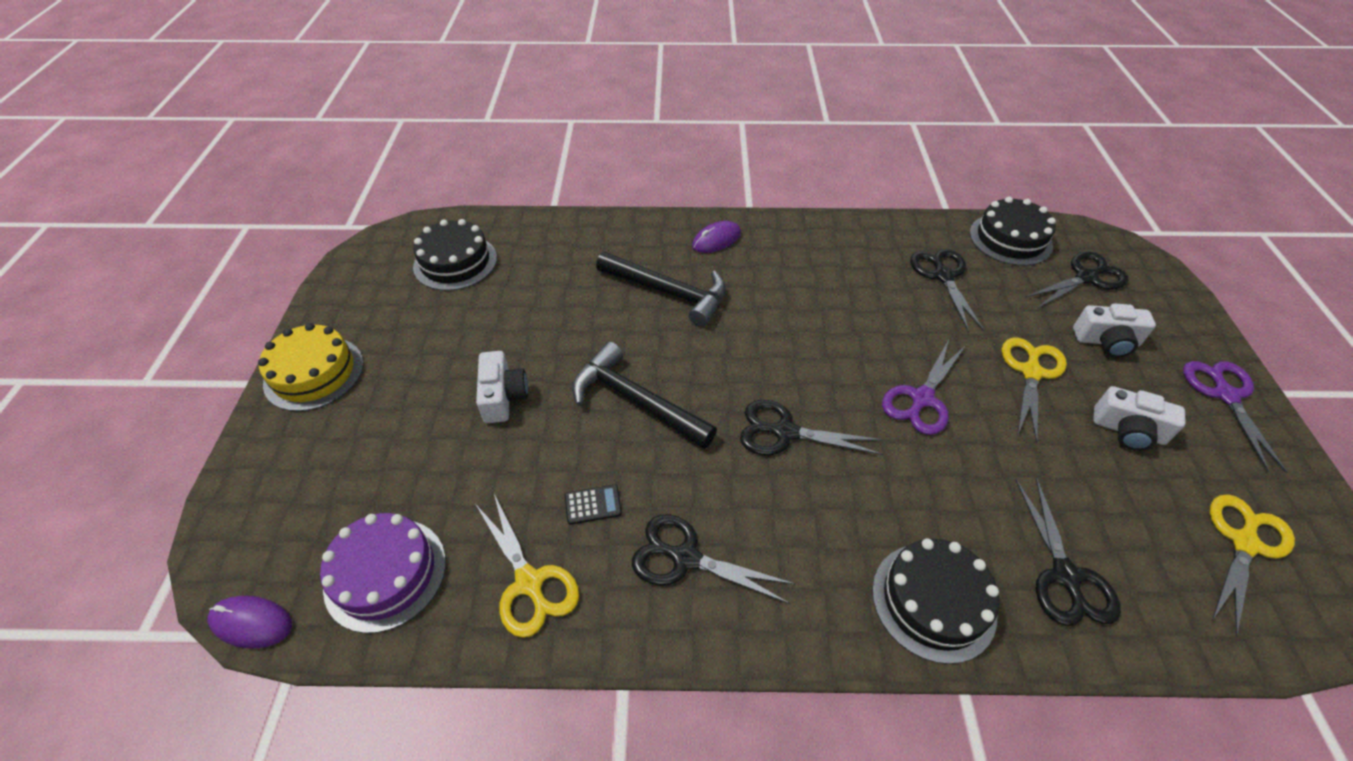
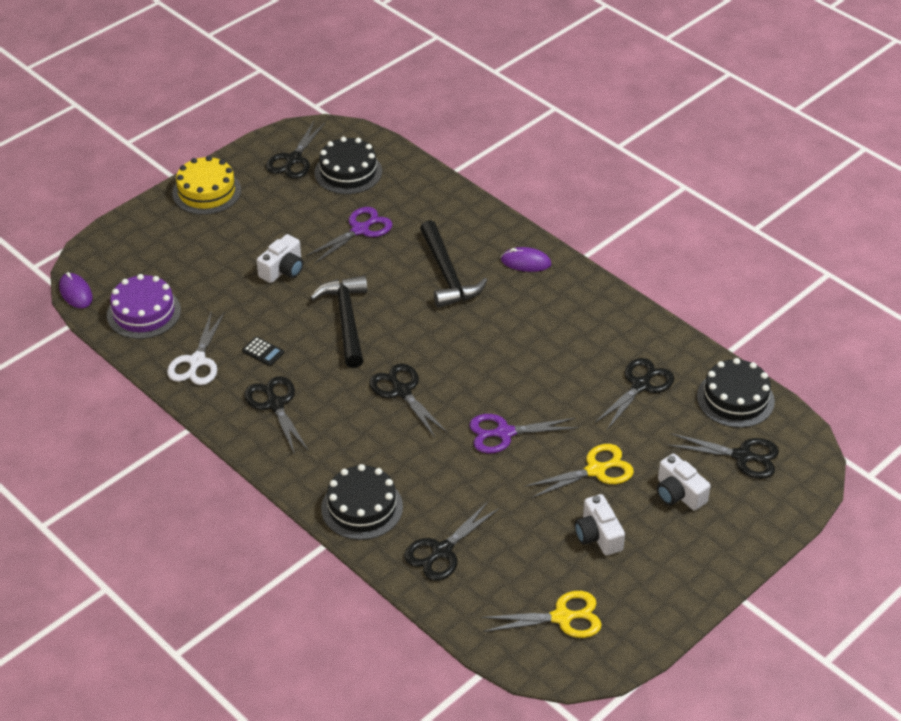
camera: 45 degrees right, 5 degrees down
yellow scissors [476,494,579,638] -> white scissors [167,311,225,385]
purple scissors [1183,361,1288,473] -> purple scissors moved to [306,207,392,263]
none -> black scissors [266,121,326,179]

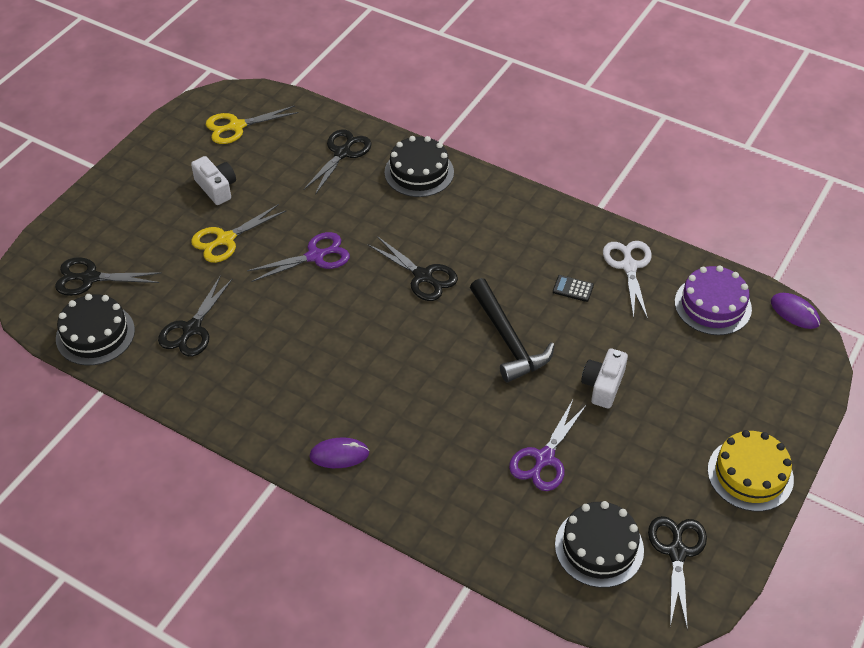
camera: 165 degrees right, 5 degrees up
black scissors [244,376,309,455] -> none
black hammer [420,220,488,308] -> none
white camera [657,454,711,510] -> none

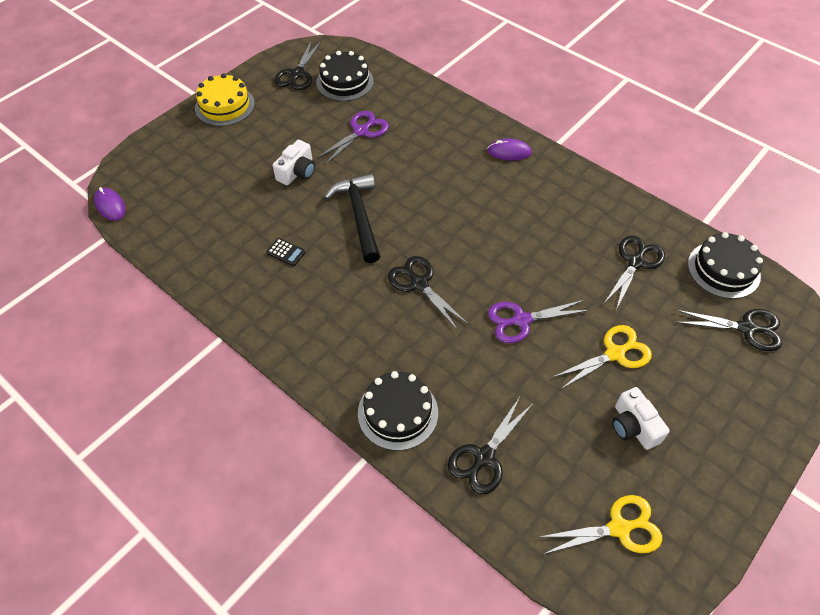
camera: 170 degrees left, 5 degrees up
white scissors [603,241,652,319] -> none
purple cake [675,265,752,335] -> none

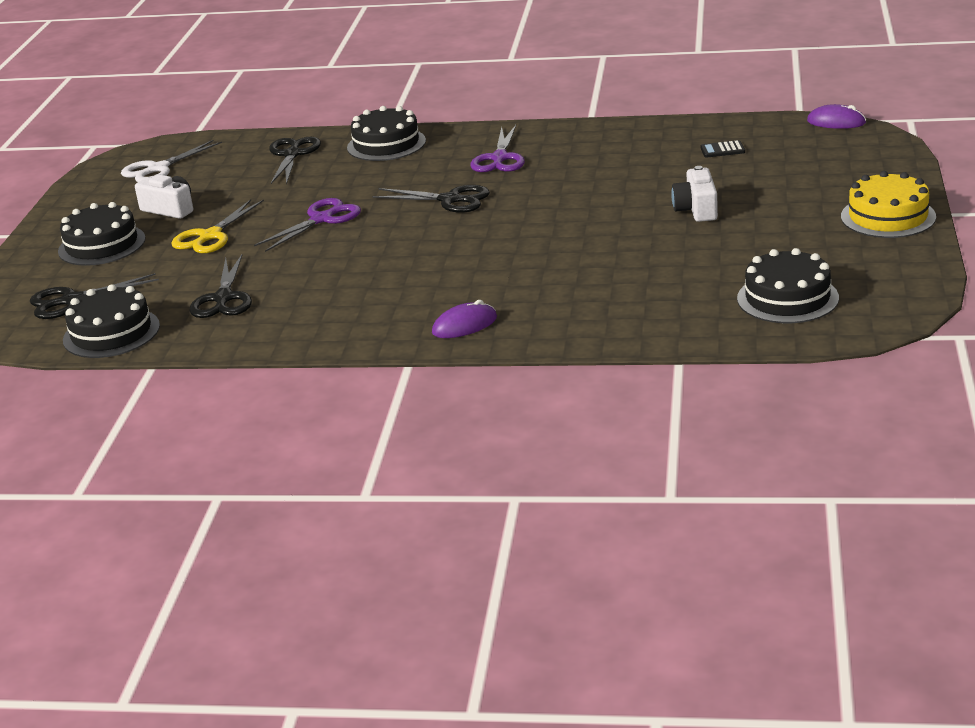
camera: 150 degrees right, 25 degrees down
black calculator [266,238,306,266] -> black calculator moved to [700,140,745,158]
black scissors [274,40,321,90] -> none
purple scissors [317,111,389,165] -> purple scissors moved to [470,125,525,172]
black hammer [325,174,380,263] -> none
yellow scissors [539,495,662,554] -> white scissors [121,140,222,182]
none -> black cake [58,202,146,266]

